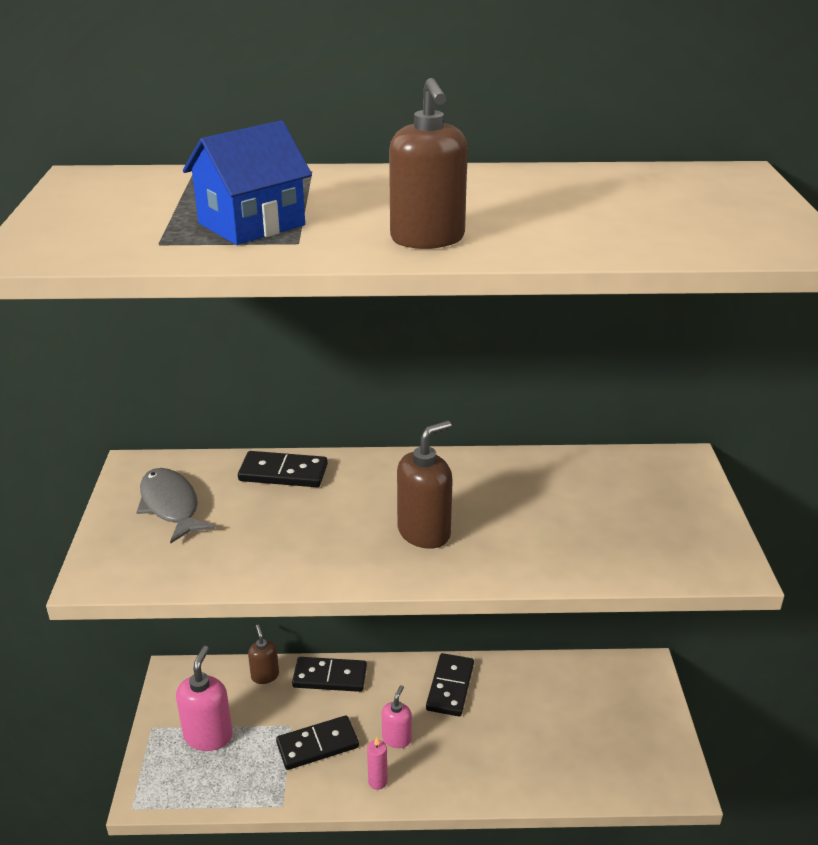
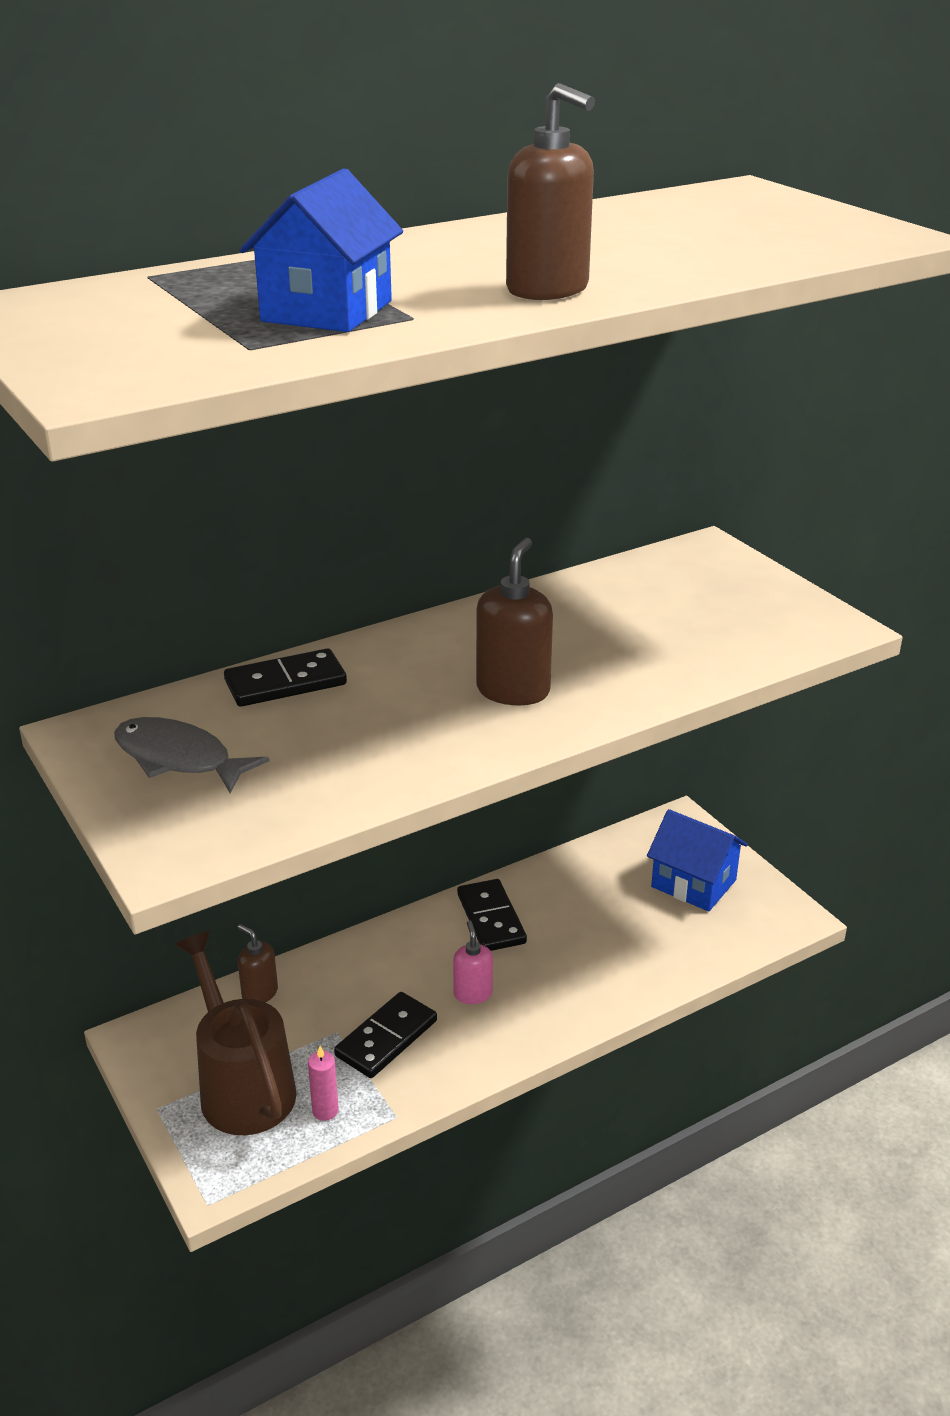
camera: 30 degrees left, 0 degrees up
pink soap dispenser [176,646,233,751] -> brown watering can [175,931,296,1135]
black domino [292,657,367,692] -> none
pink candle [367,737,388,790] -> pink candle moved to [308,1046,339,1121]
none -> blue house [647,809,748,911]

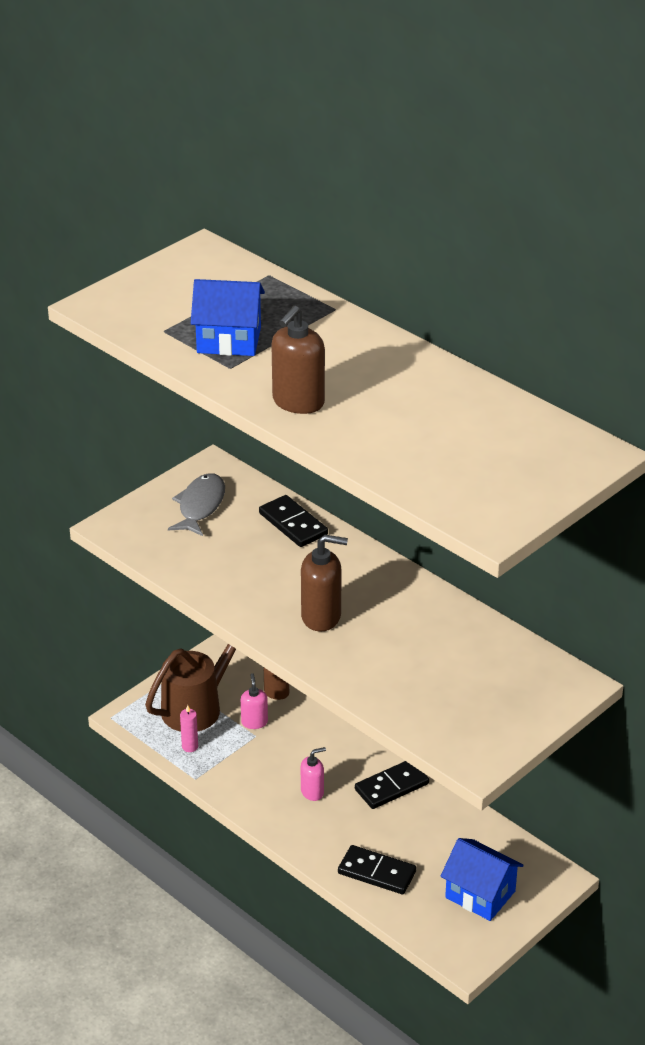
camera: 75 degrees right, 5 degrees up
black domino [334,992,437,1078] -> black domino moved to [338,845,417,894]
blue house [647,809,748,911] -> blue house turned 75 degrees counterclockwise [441,838,524,921]
none -> pink soap dispenser [241,673,268,729]

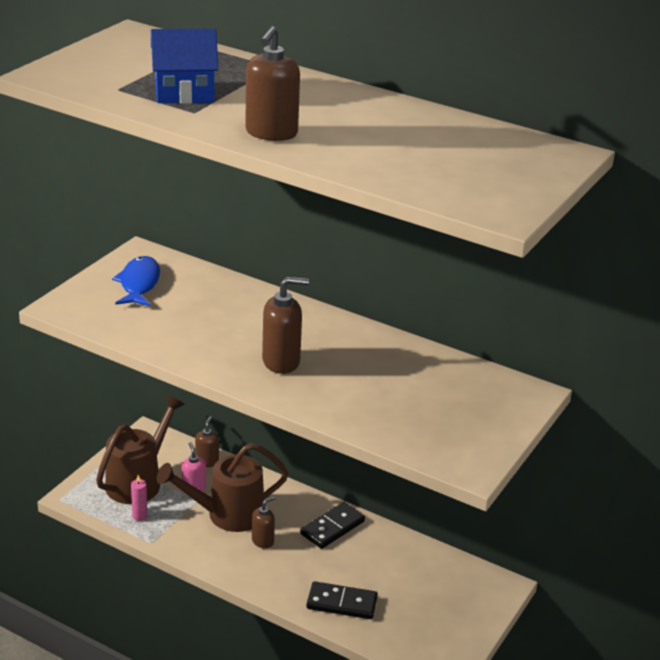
camera: 15 degrees left, 5 degrees down
grey fish [168,473,225,536] -> blue fish [112,256,160,306]
black domino [259,495,328,547] -> none
pink soap dispenser [301,747,326,801] -> brown soap dispenser [252,496,276,549]
blue house [441,838,524,921] -> none
none -> brown watering can [157,443,288,532]

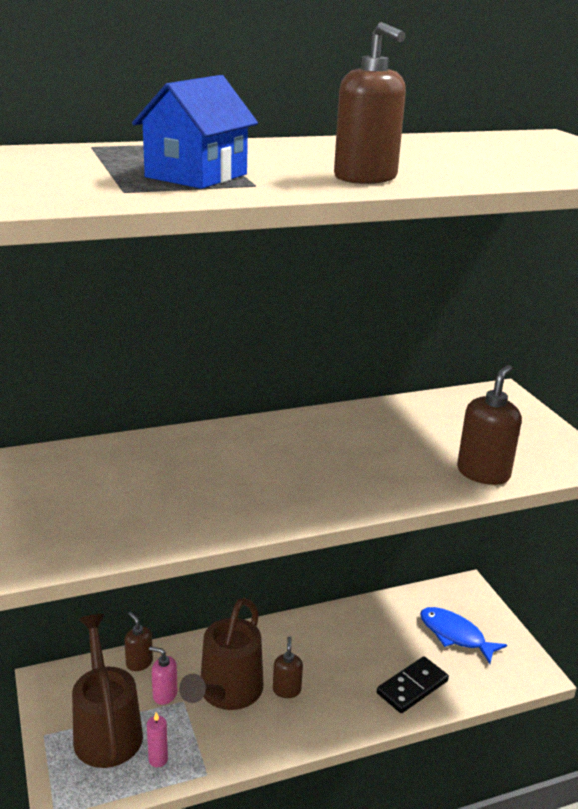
camera: 50 degrees left, 5 degrees down
blue fish [112,256,160,306] -> blue fish moved to [420,607,507,664]
brown soap dispenser [262,277,309,374] -> brown soap dispenser moved to [457,365,522,485]
black domino [300,502,365,549] -> none

